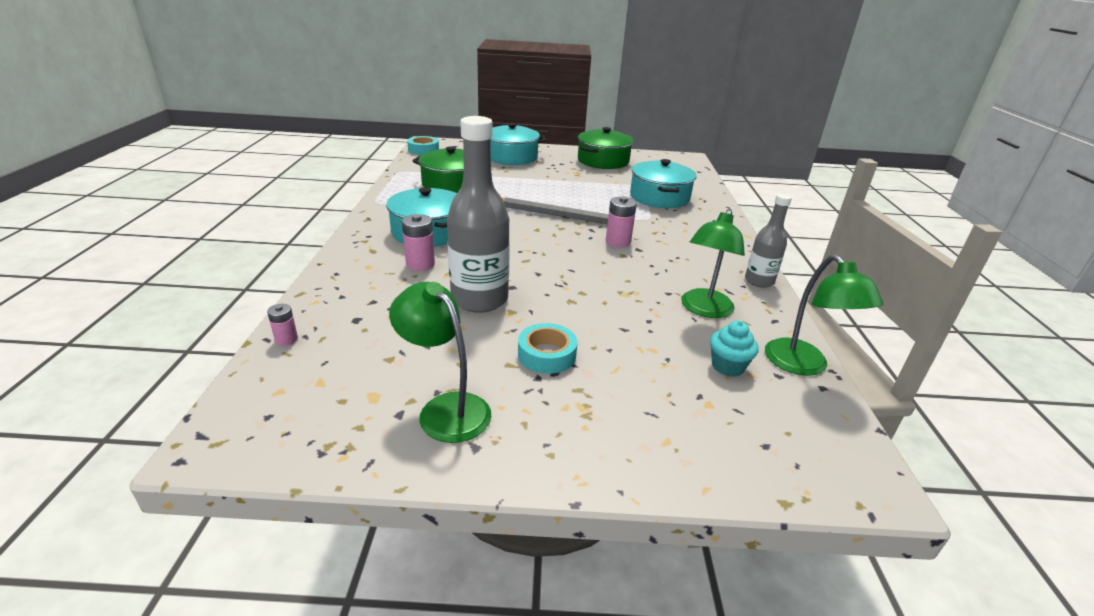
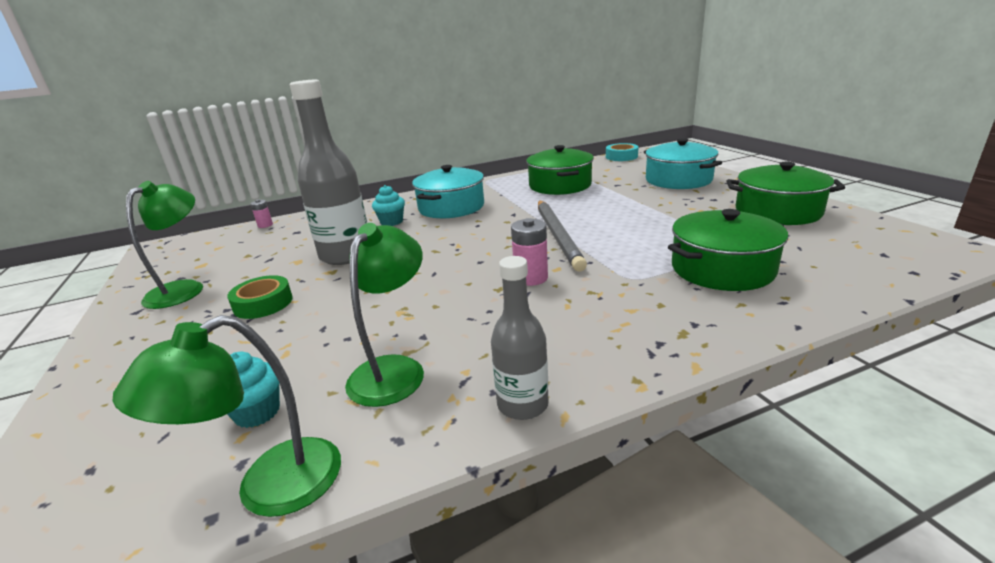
camera: 70 degrees right, 5 degrees down
pink battery [402,214,435,271] -> turquoise cupcake [372,185,405,226]
turquoise tape [518,323,578,374] -> green tape [227,275,293,319]
turquoise pot [630,159,697,208] -> green pot [668,209,788,291]
green lamp [681,209,745,318] -> green lamp turned 105 degrees clockwise [345,223,424,407]

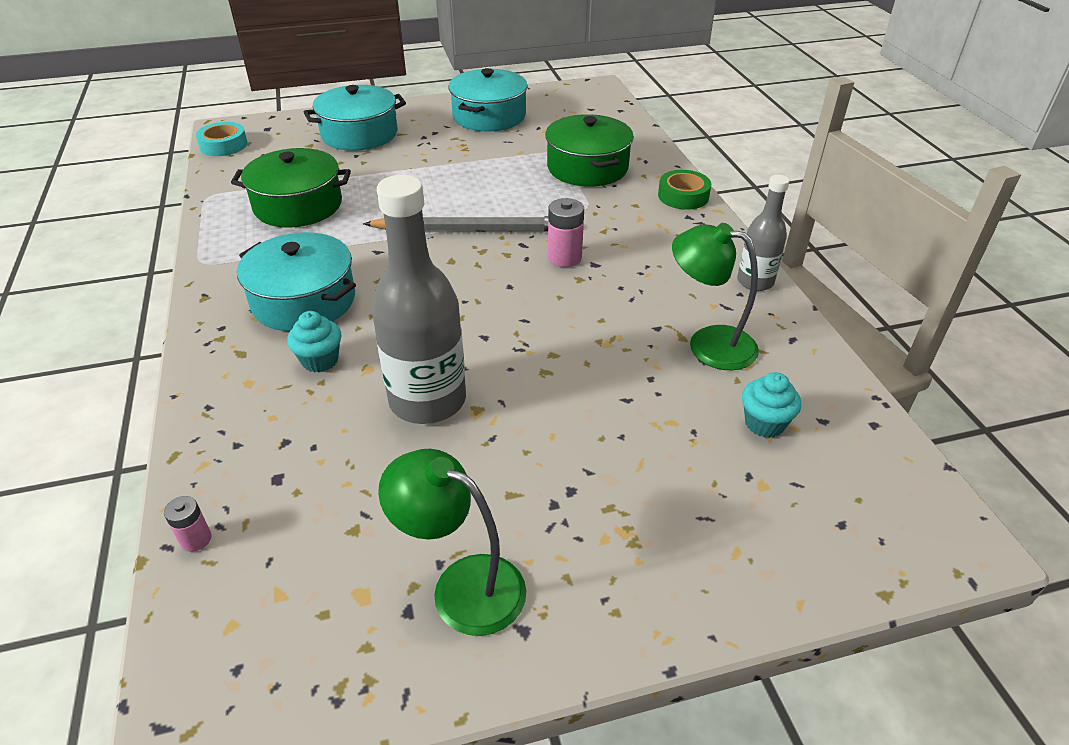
camera: 85 degrees left, 15 degrees up
green lamp [113,315,341,517] -> none
green tape [227,275,293,319] -> green tape moved to [658,170,711,210]
green pot [727,162,845,225] -> turquoise pot [448,68,528,132]

